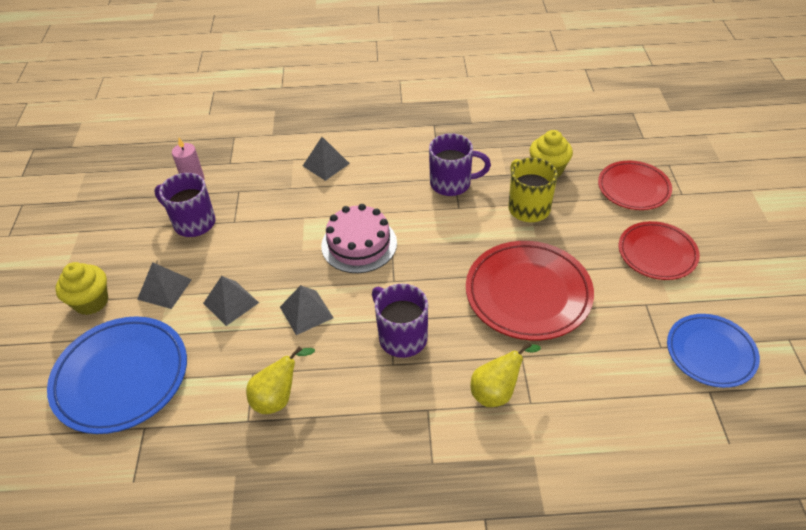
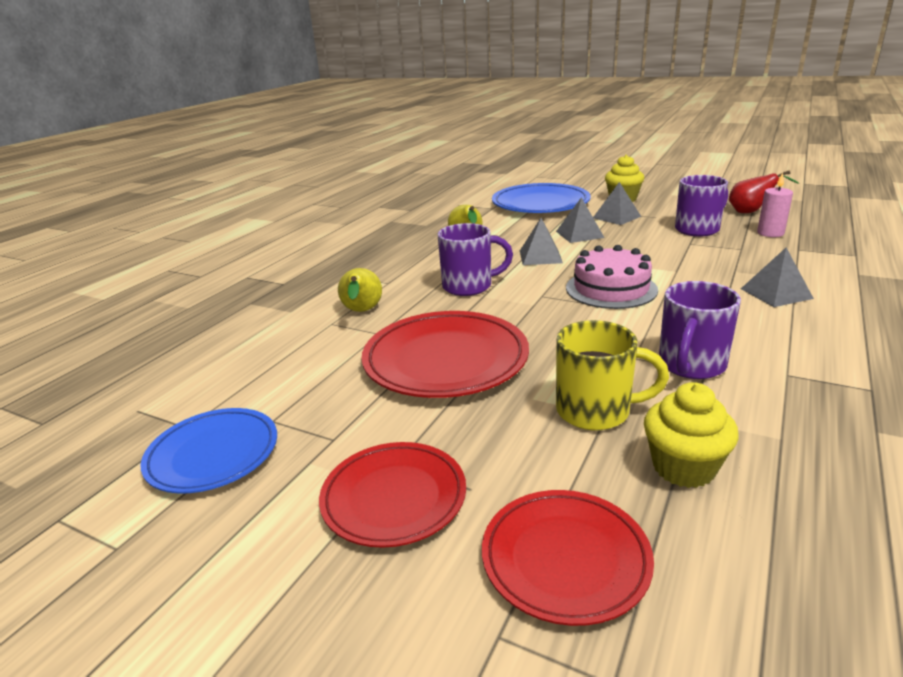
camera: 120 degrees right, 20 degrees down
none -> red pear [729,170,799,213]

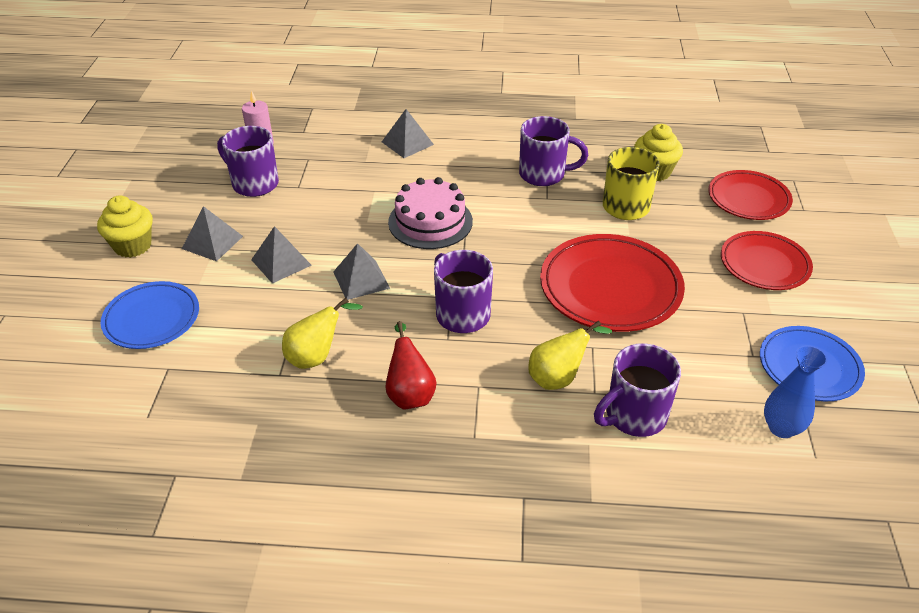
camera: 115 degrees left, 15 degrees up
blue plate [492,183,591,213] -> blue plate [101,281,199,349], size x0.64
red pear [729,170,799,213] -> red pear moved to [385,321,437,410]
none -> purple mug [594,343,681,437]
none -> blue vase [764,345,828,438]

